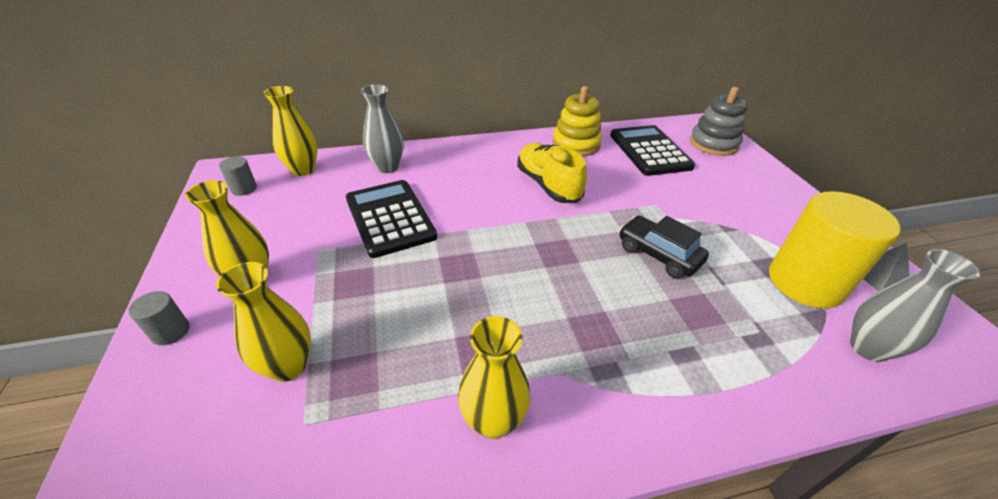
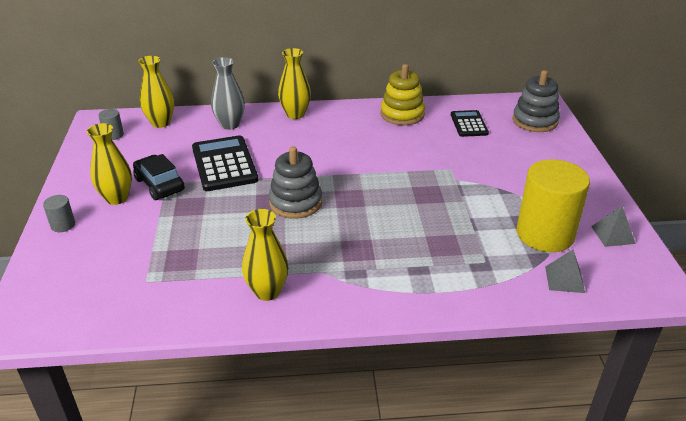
camera: 10 degrees right, 5 degrees down
yellow vase [216,262,311,382] -> yellow vase moved to [278,48,311,119]
yellow shoe [517,143,587,203] -> none
black calculator [610,125,695,176] -> black calculator [451,110,489,137], size x0.60
black car [619,216,709,279] -> black car moved to [133,154,185,200]
grey vase [850,249,980,362] -> grey pyramid [545,249,585,293]
none -> grey stacking toy [269,146,322,219]

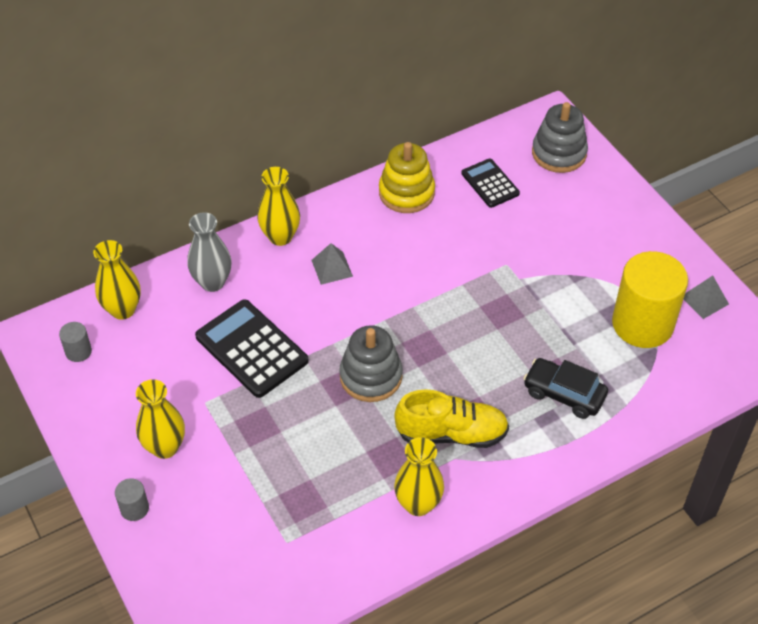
camera: 25 degrees left, 15 degrees up
black car [133,154,185,200] -> black car moved to [523,358,608,419]
grey pyramid [545,249,585,293] -> grey pyramid moved to [312,243,353,285]
none -> yellow shoe [394,389,509,448]

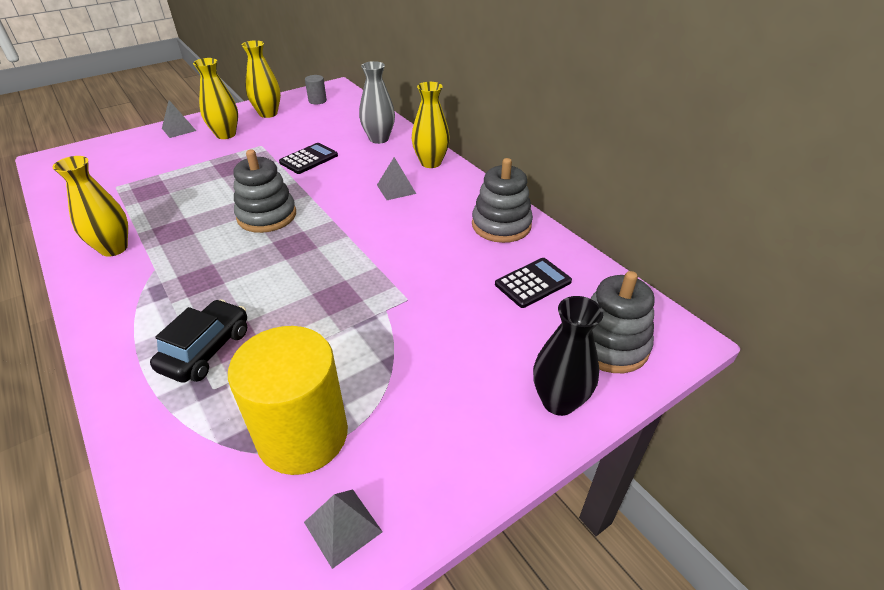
camera: 85 degrees right, 10 degrees down
yellow vase [93,240,141,320] -> yellow vase moved to [242,40,281,118]
grey cylinder [115,478,149,521] -> grey pyramid [162,100,196,138]
black calculator [195,299,309,398] -> black calculator [279,143,338,174], size x0.60
yellow stacking toy [379,142,435,213] -> grey stacking toy [472,158,533,243]
yellow shoe [394,389,509,448] -> none
none -> black vase [533,296,603,416]

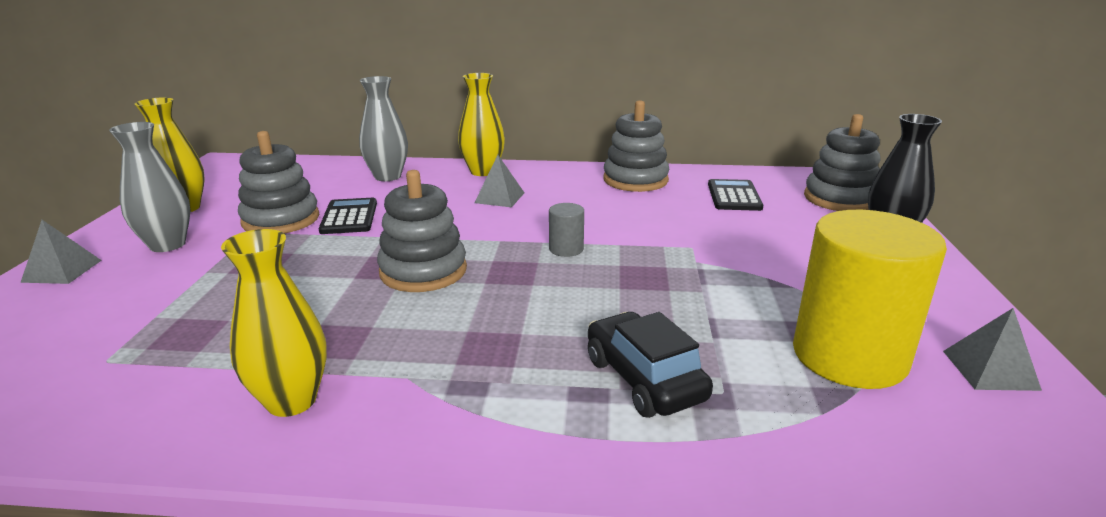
camera: 50 degrees left, 15 degrees down
yellow vase [193,58,238,139] -> grey vase [109,122,190,252]
grey cylinder [305,75,327,104] -> grey cylinder moved to [549,203,584,257]
none -> grey stacking toy [238,131,319,233]

